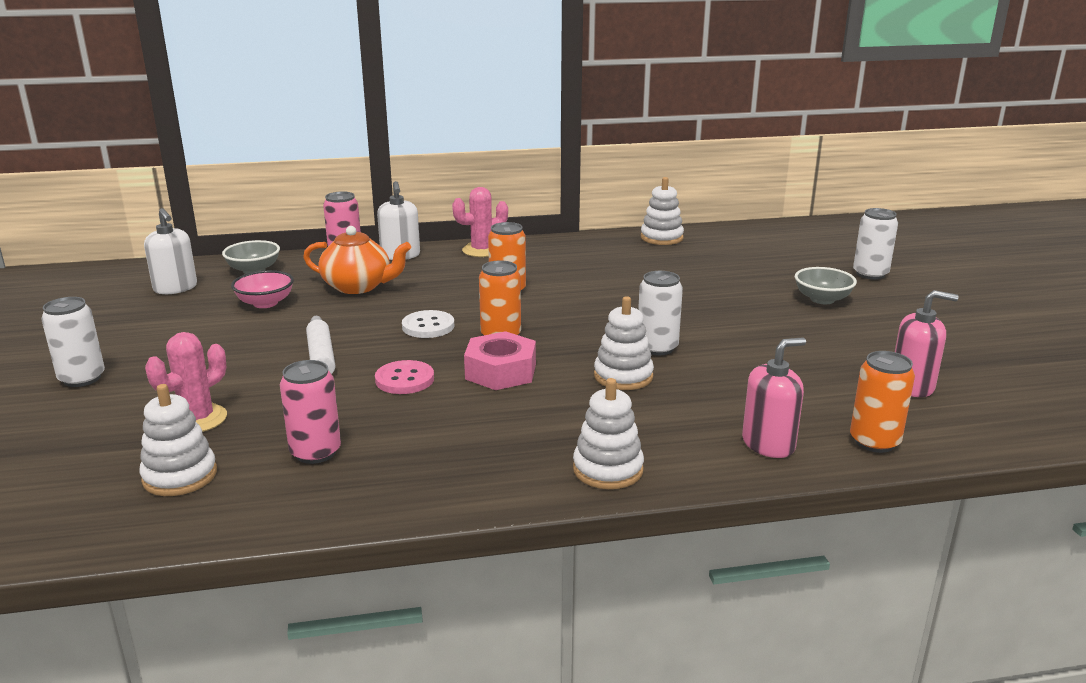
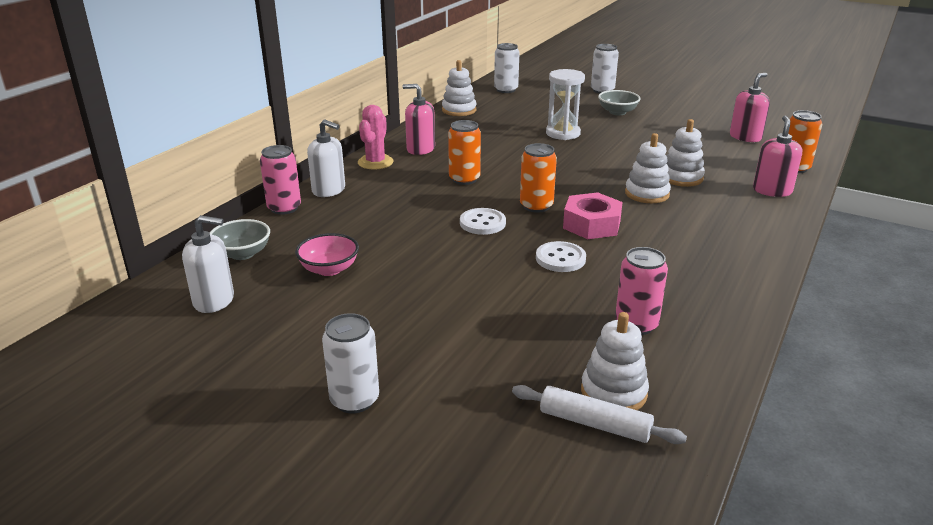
camera: 50 degrees left, 5 degrees up
pink cactus [145,332,227,432] -> none
orange teapot [303,226,411,294] -> none
white rolling pin [306,316,335,374] -> white rolling pin moved to [512,385,687,444]
pink button [375,360,434,394] -> white button [536,241,586,272]
white stacking toy [573,378,644,489] -> white stacking toy moved to [666,119,705,187]
white can [638,271,683,355] -> white can moved to [494,43,520,93]
none -> pink soap dispenser [402,84,435,155]
none -> white hourglass [546,69,585,140]

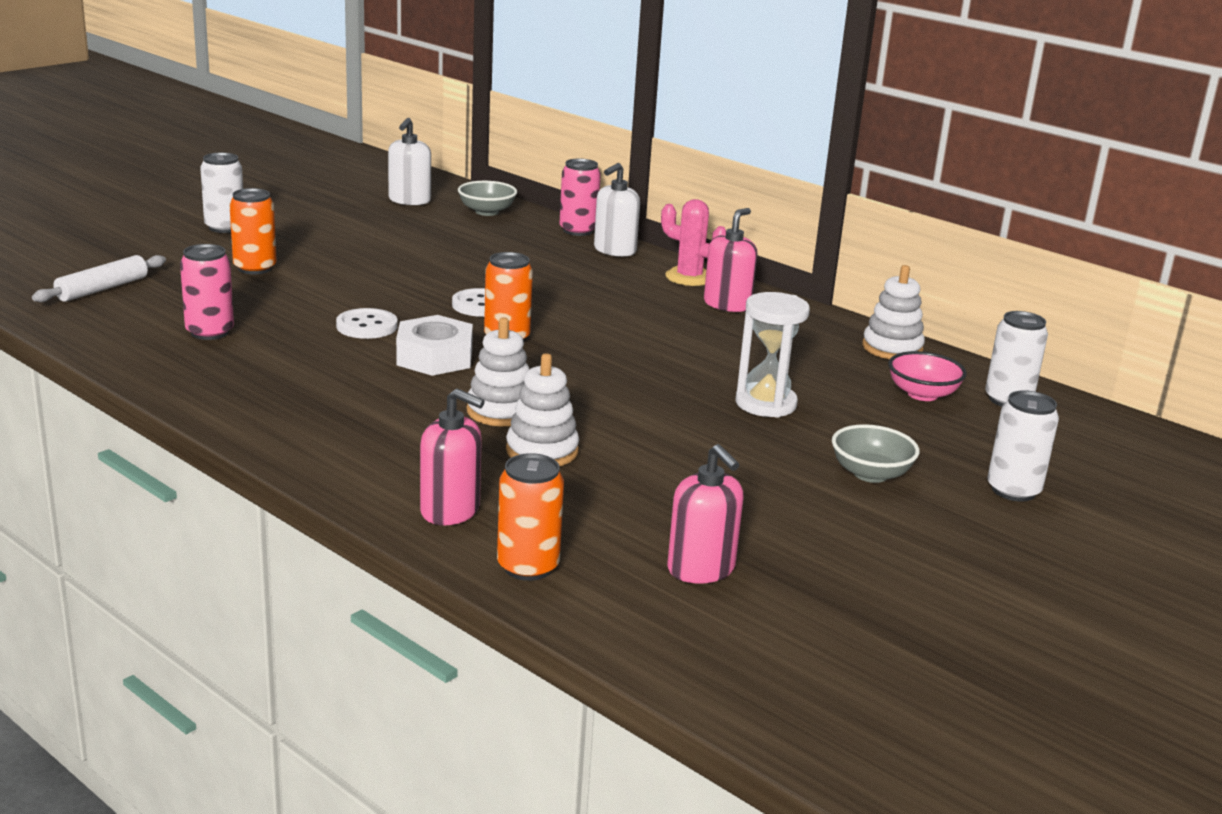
camera: 100 degrees right, 5 degrees down
pink bowl [295,233,359,276] -> pink bowl moved to [888,351,967,401]
orange can [448,120,481,185] -> orange can moved to [229,188,277,274]
pink nut [563,192,623,239] -> white nut [396,315,473,376]
white stacking toy [581,312,649,410] -> none

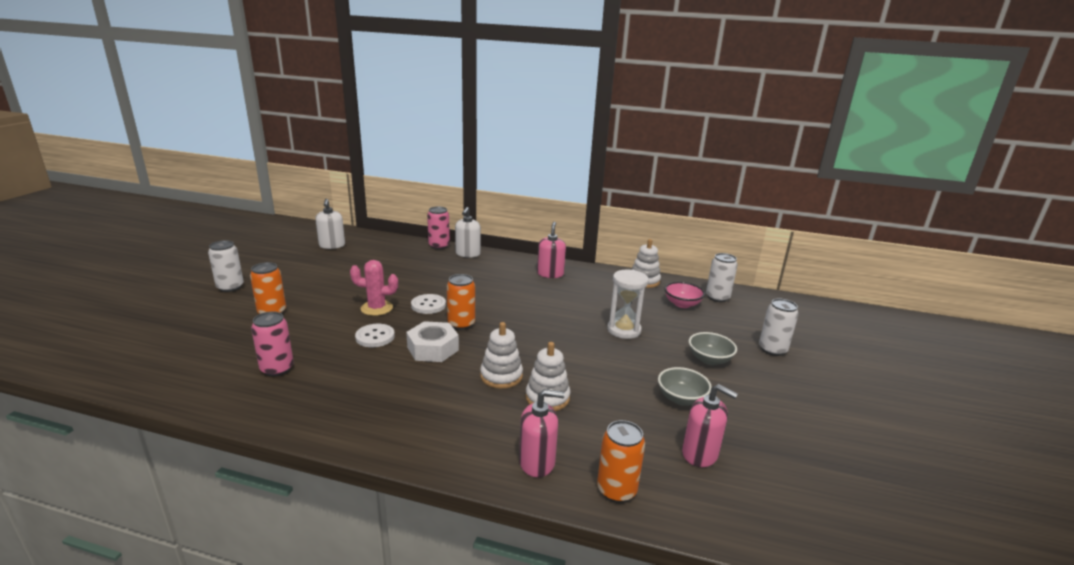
camera: 25 degrees left, 0 degrees up
white rolling pin [32,255,166,302] -> none
grey bowl [458,181,517,216] -> grey bowl moved to [658,367,712,406]
pink cactus [661,199,726,286] -> pink cactus moved to [350,260,398,316]

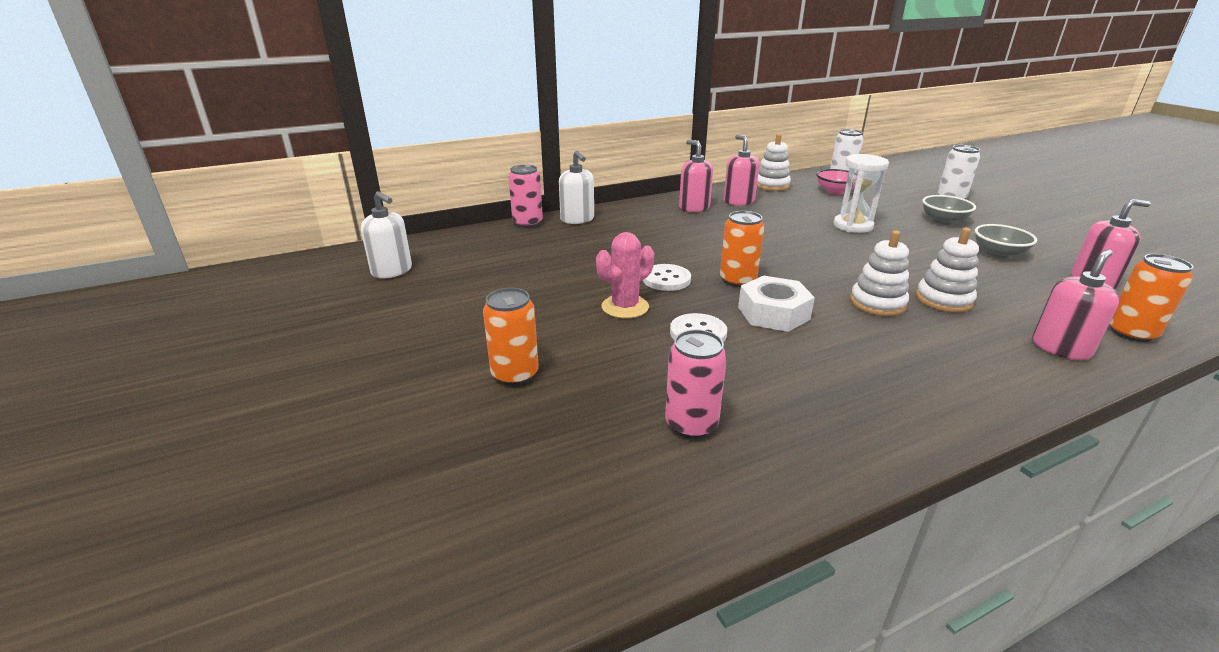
camera: 40 degrees left, 5 degrees up
white can [208,240,244,292] -> none
none -> pink soap dispenser [724,135,760,205]

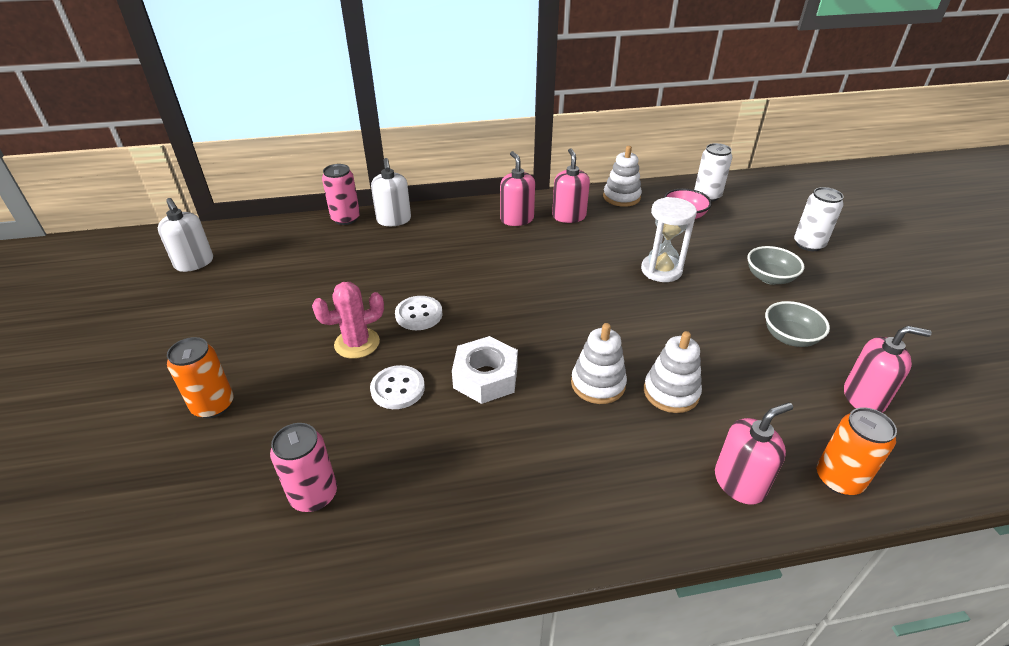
camera: 15 degrees right, 10 degrees up
orange can [720,211,764,287] -> none

